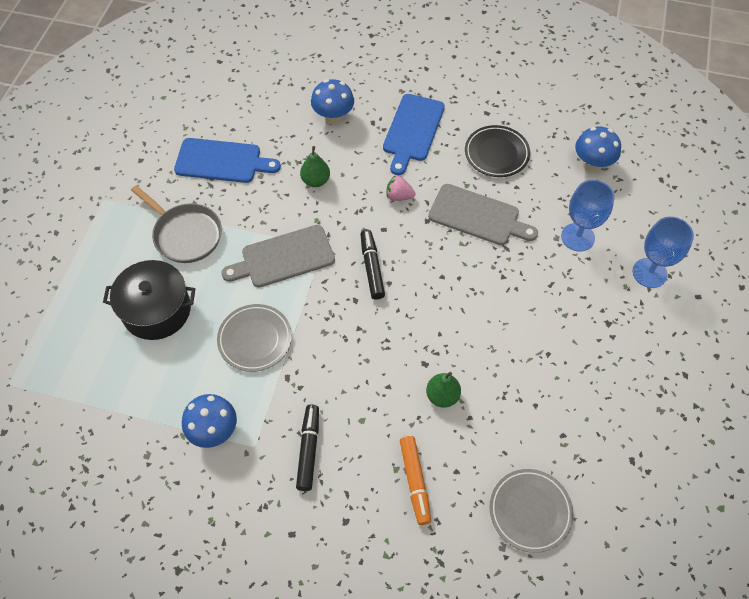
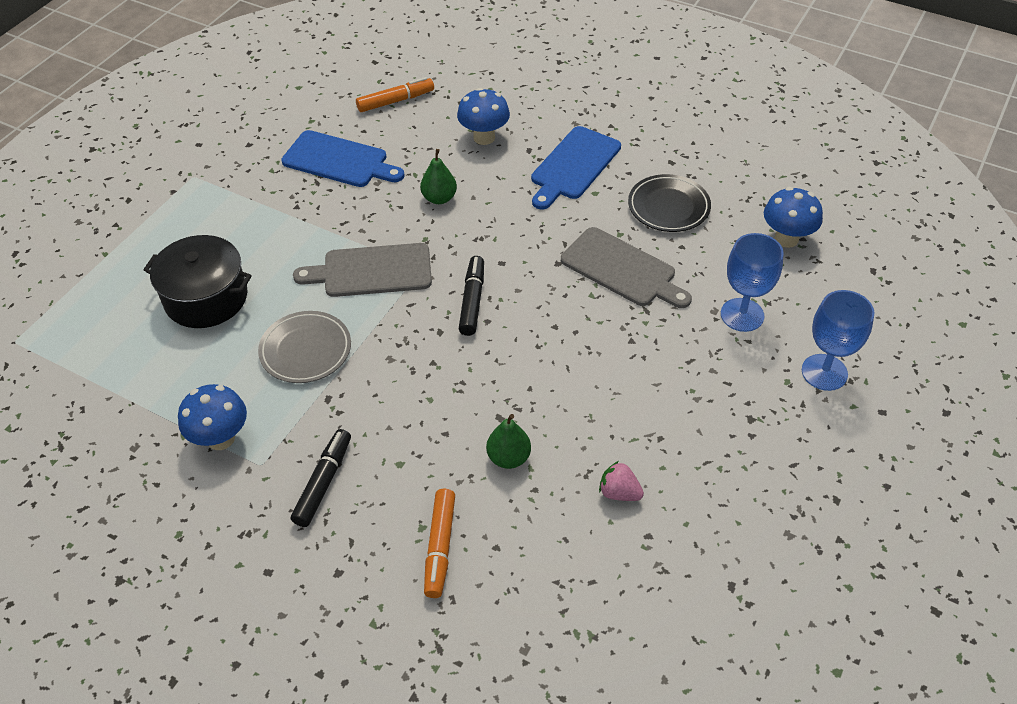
camera: 15 degrees right, 10 degrees down
grey pan [131,186,222,263] -> none
pink strawberry [387,175,416,201] -> pink strawberry moved to [599,461,644,501]
grey plate [489,469,573,553] -> none
none -> orange marker [356,77,434,112]

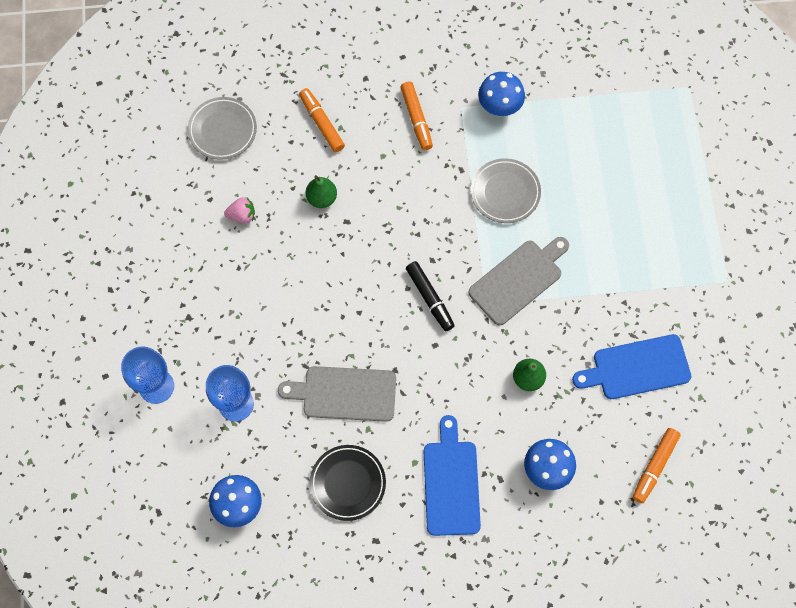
camera: 145 degrees right, 20 degrees up
black pot [144,235,252,328] -> none
black marker [291,429,351,527] -> orange marker [400,81,433,150]
none -> grey plate [188,97,257,160]

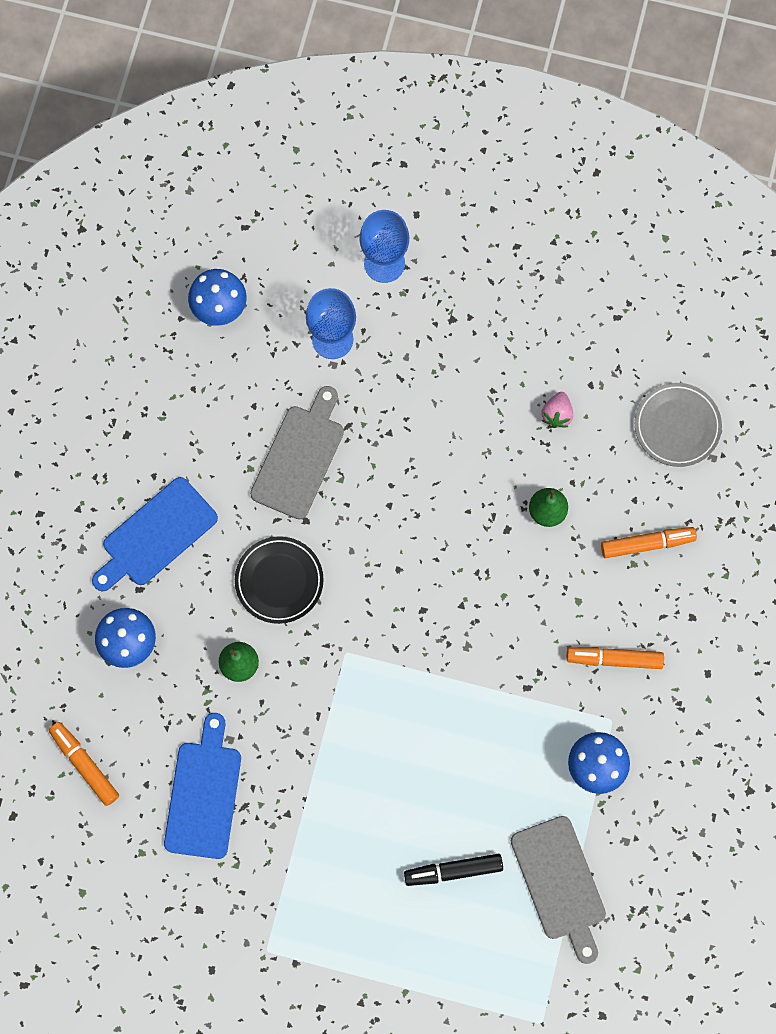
camera: 110 degrees right, 5 degrees up
black plate [310,445,386,521] -> black plate moved to [235,536,324,624]
black marker [406,261,455,331] -> black marker moved to [404,854,503,886]
blue cutting board [423,415,481,536] -> blue cutting board turned 120 degrees clockwise [92,477,218,591]
grey cutting board [469,237,569,326] -> grey cutting board moved to [511,816,606,964]
grey plate [471,158,541,223] -> none

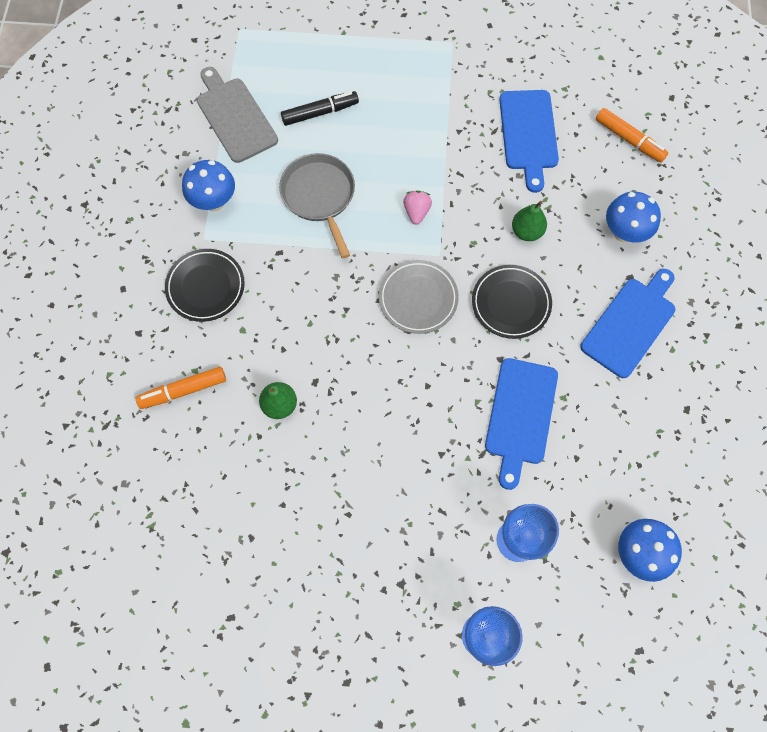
camera: 170 degrees right, 5 degrees down
grey cutting board [250,386,344,519] -> blue cutting board [485,358,558,490]
pink strawberry [541,392,573,428] -> pink strawberry moved to [403,191,432,225]
orange marker [567,647,664,669] -> black plate [165,249,245,322]
grey plate [635,383,722,467] -> grey plate moved to [379,260,459,334]
none -> grey pan [279,153,355,258]

